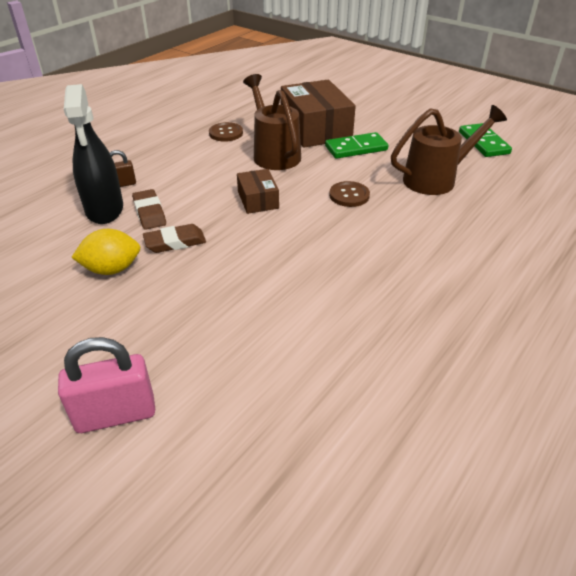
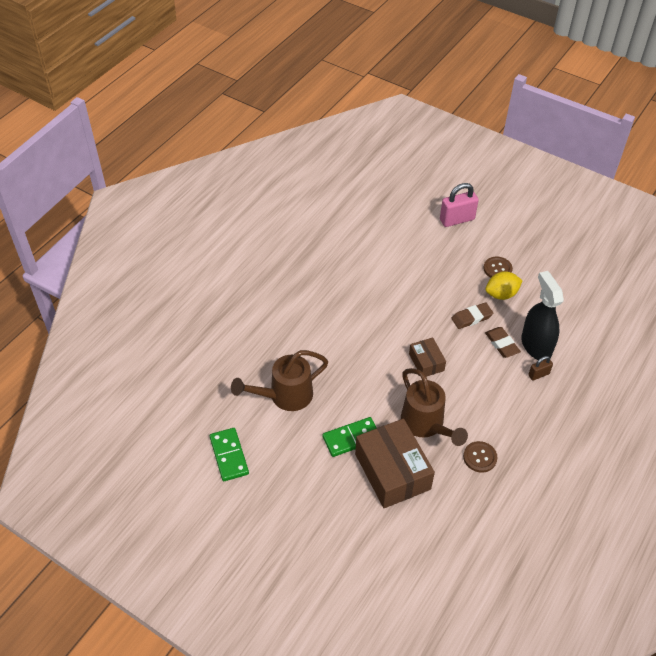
camera: 175 degrees right, 10 degrees up
brown button [329,181,370,207] -> brown button moved to [483,256,513,278]

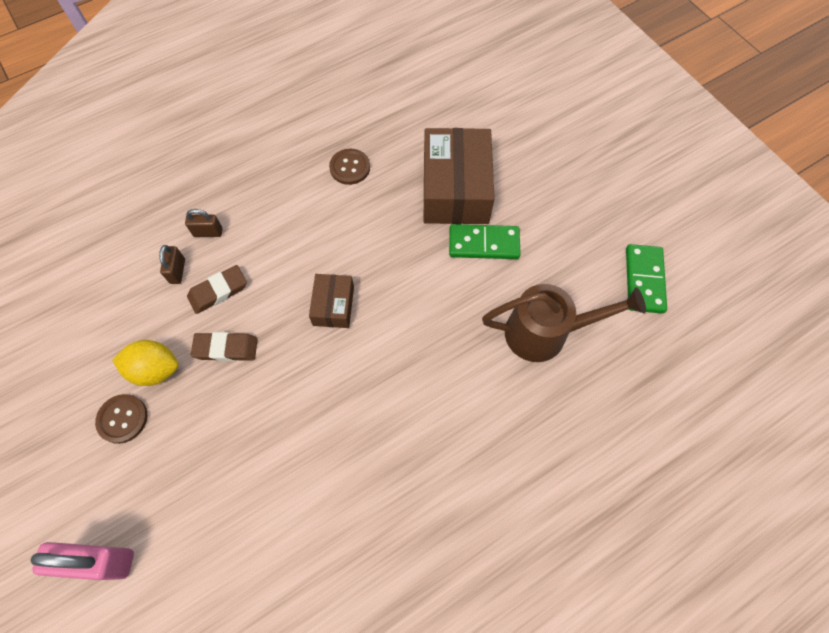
camera: 155 degrees left, 15 degrees up
brown watering can [401,368,468,446] -> none
brown eraser [485,327,521,358] -> brown eraser turned 60 degrees clockwise [187,265,247,314]
black spray bottle [521,271,564,360] -> brown padlock [159,245,185,284]

